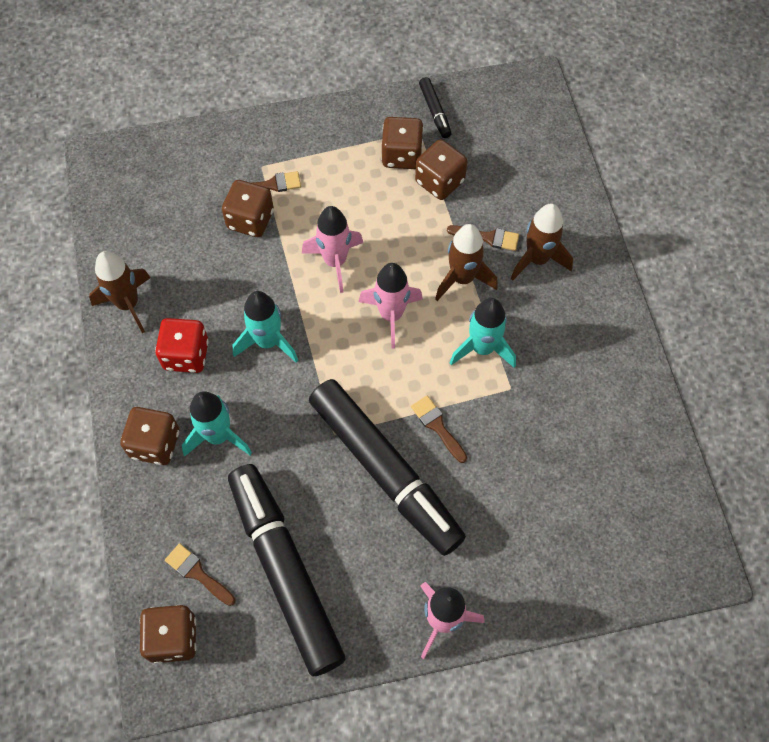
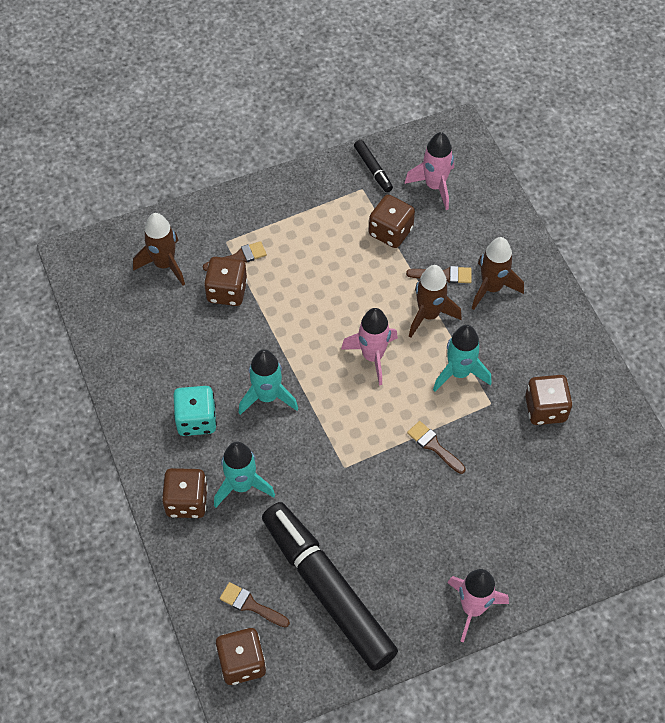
camera: 10 degrees left, 5 degrees down
brown rocket [89,251,151,333] -> brown rocket moved to [133,213,185,286]
red dice [155,318,209,373] -> turquoise dice [174,386,217,436]
pink rocket [302,206,363,293] -> pink rocket moved to [404,132,454,210]
black marker [309,379,466,556] -> none
brown dice [381,117,424,169] -> brown dice moved to [525,375,573,425]

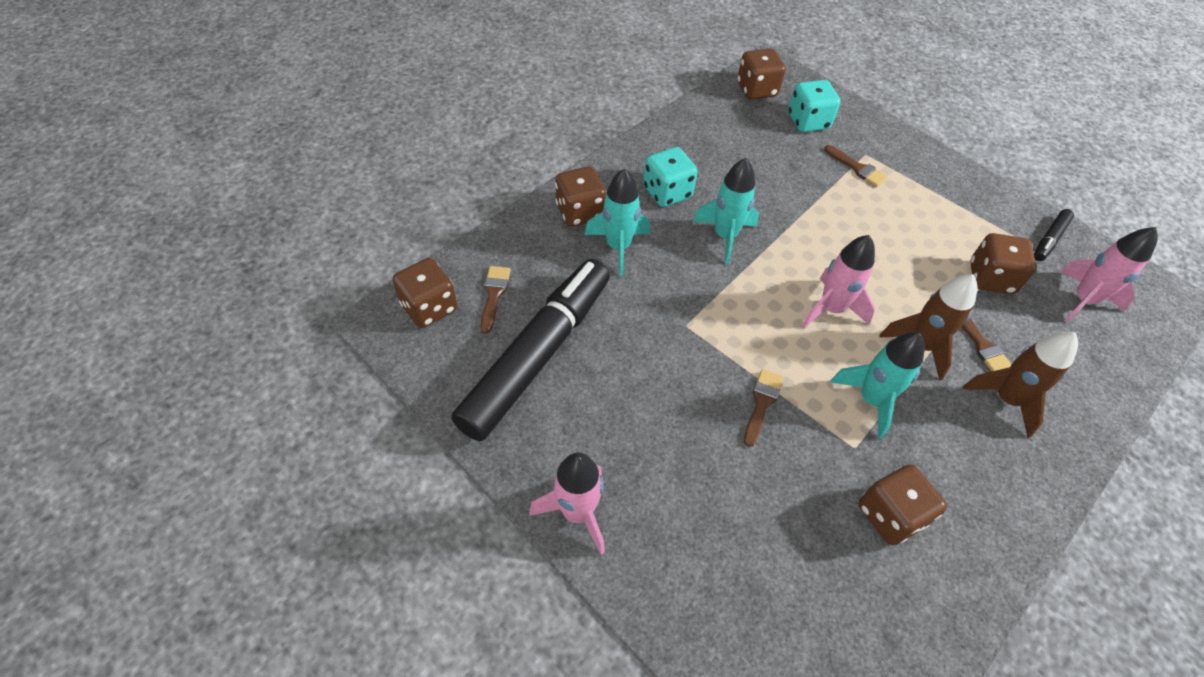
camera: 65 degrees right, 5 degrees down
brown rocket [133,213,185,286] -> turquoise dice [788,80,841,132]
brown dice [204,257,247,306] -> brown dice moved to [737,48,786,100]

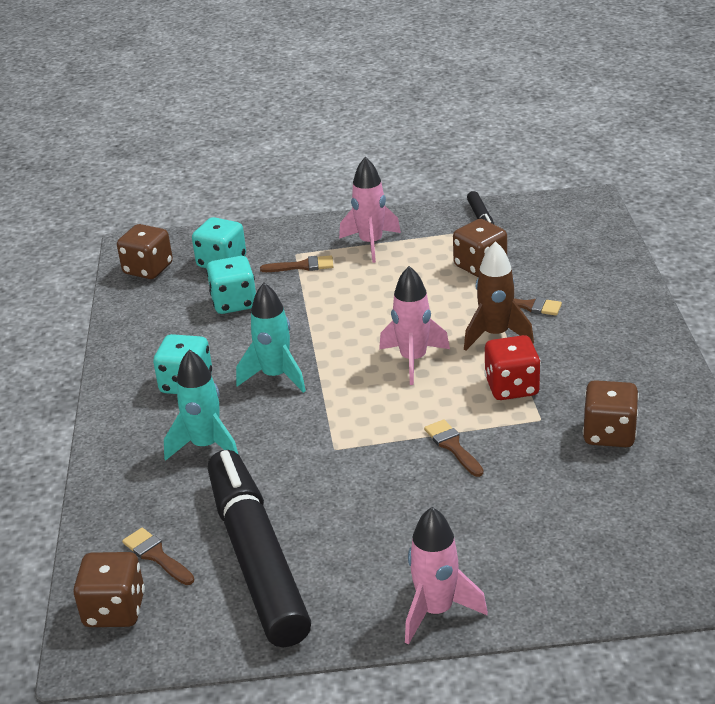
camera: 45 degrees left, 20 degrees down
brown dice [555,166,606,227] -> none
turquoise rocket [830,332,925,439] -> red dice [484,335,541,400]
brown rocket [963,332,1078,438] -> none
pink rocket [1060,227,1158,323] -> pink rocket moved to [339,157,401,263]
none -> turquoise dice [206,256,256,314]

